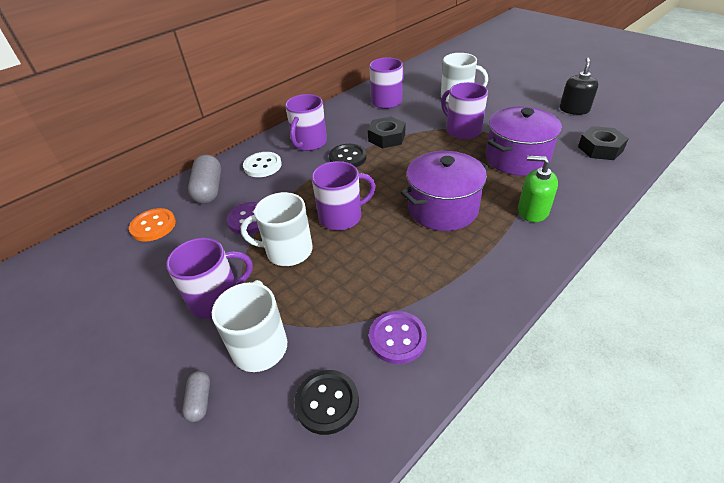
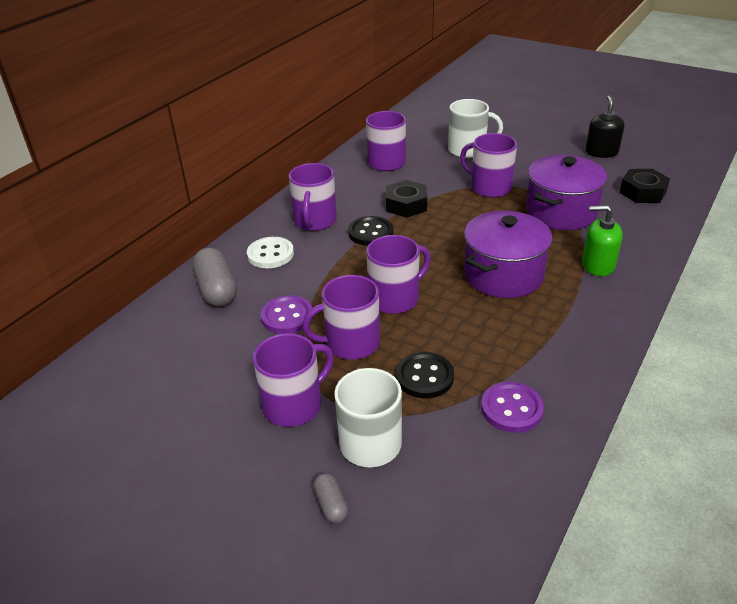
camera: 15 degrees left, 5 degrees down
orange button [129,208,176,242] -> none
white mug [241,192,313,266] -> purple mug [302,275,380,360]
black button [294,370,359,435] -> black button moved to [396,352,454,398]

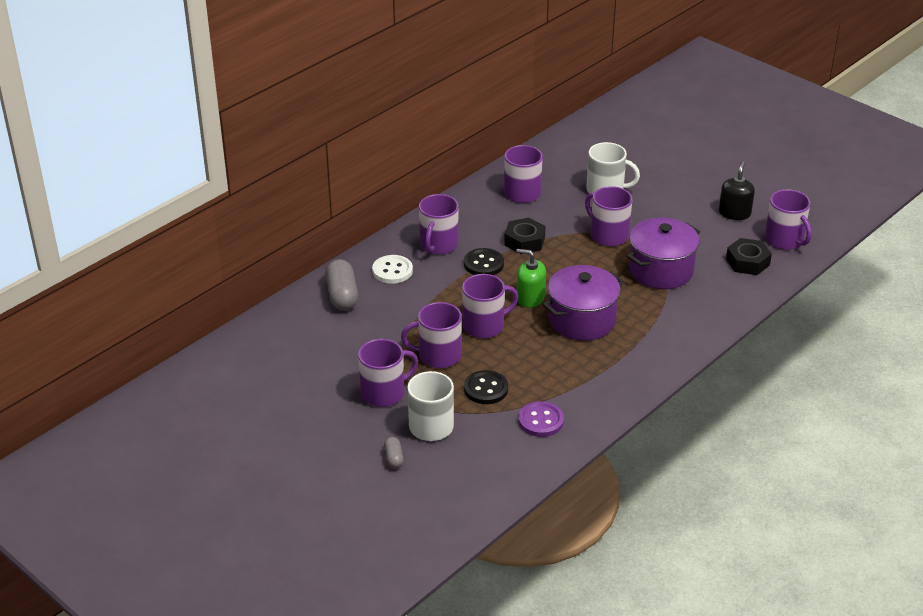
camera: 10 degrees right, 0 degrees up
purple button [261,295,313,334] -> none
green soap dispenser [582,205,623,276] -> green soap dispenser moved to [516,249,546,308]
none -> purple mug [765,189,812,250]

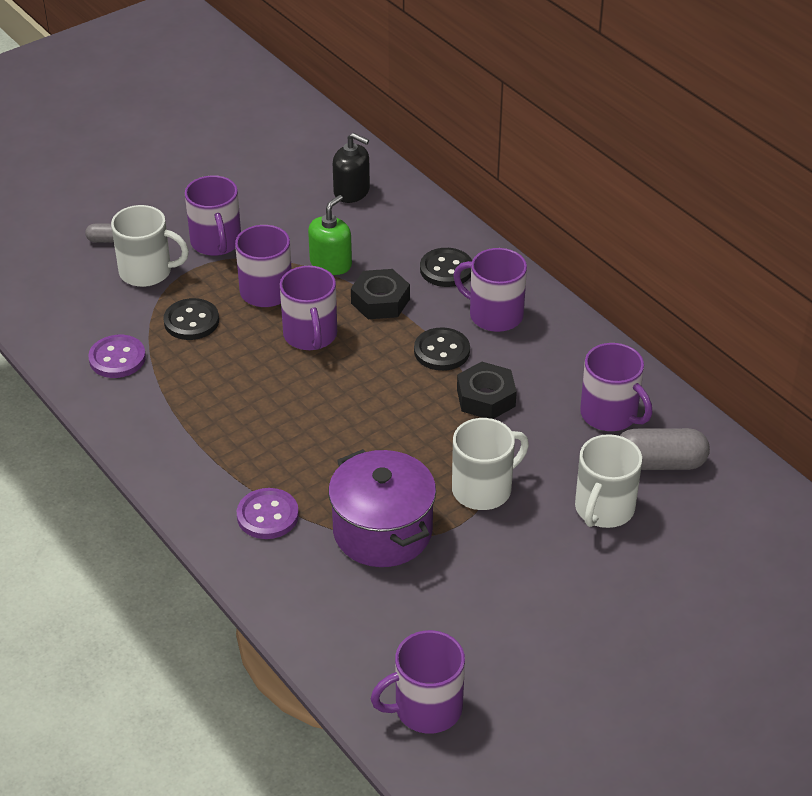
camera: 100 degrees right, 5 degrees up
grey capsule [325,259,358,310] -> grey capsule moved to [619,428,710,470]
white button [372,255,413,284] -> black button [420,248,472,287]
green soap dispenser [516,249,546,308] -> green soap dispenser moved to [308,195,352,275]
purple pot [543,265,624,341] -> none
purple mug [585,186,632,246] -> white mug [452,418,529,510]
black soap dispenser [719,161,755,220] -> black soap dispenser moved to [333,133,370,203]
black nut [726,238,772,275] -> black nut moved to [351,269,410,319]
none -> purple button [237,488,299,539]

